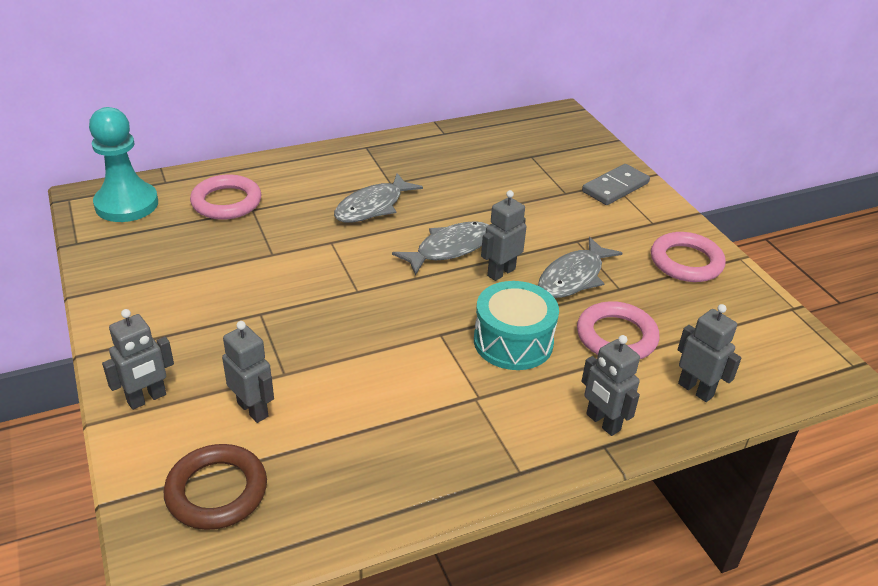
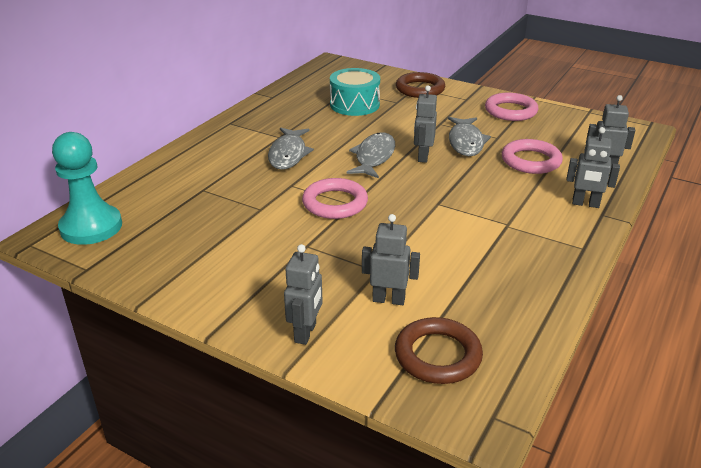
camera: 35 degrees left, 5 degrees down
pink ring [190,175,261,220] -> pink ring moved to [302,178,368,219]
turquoise drum [474,281,559,370] -> turquoise drum moved to [330,68,380,116]
grey domino [582,164,650,205] -> brown ring [396,72,445,98]

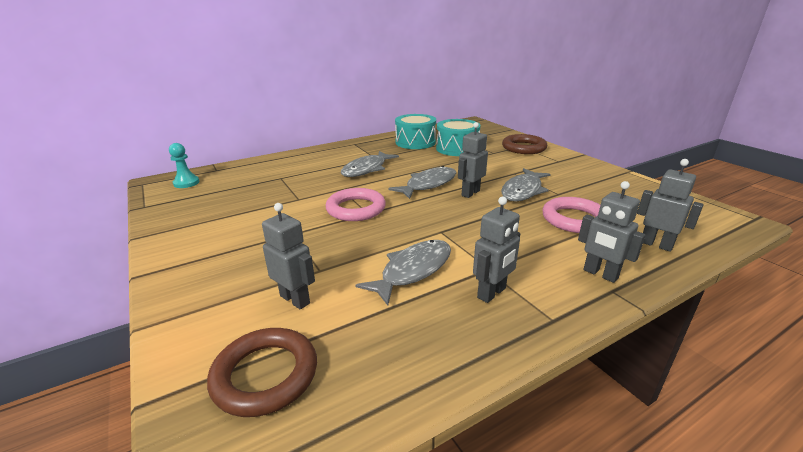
camera: 30 degrees right, 5 degrees down
turquoise pawn [52,132,122,245] -> turquoise pawn [169,143,200,188], size x0.53
grey robot [284,244,323,345] -> grey robot moved to [473,196,520,303]
pink ring [485,93,538,121] -> none
none -> grey fish [355,240,451,305]
none -> turquoise drum [395,114,436,149]

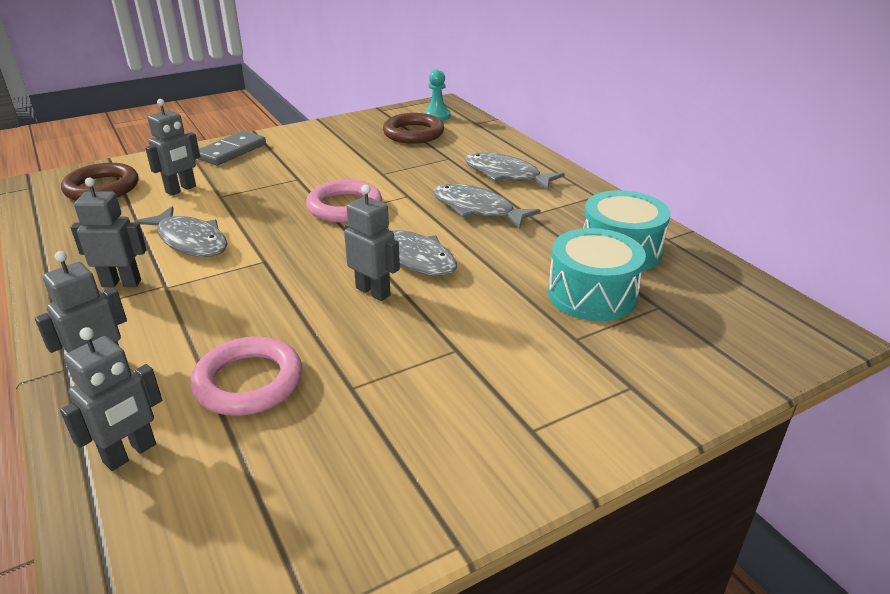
camera: 90 degrees right, 5 degrees up
grey robot [473,196,520,303] -> grey robot turned 135 degrees clockwise [71,178,147,287]
grey fish [501,168,551,201] -> grey fish moved to [465,152,565,190]
brown ring [502,134,547,154] -> brown ring moved to [383,113,444,144]
none -> grey domino [197,131,266,165]

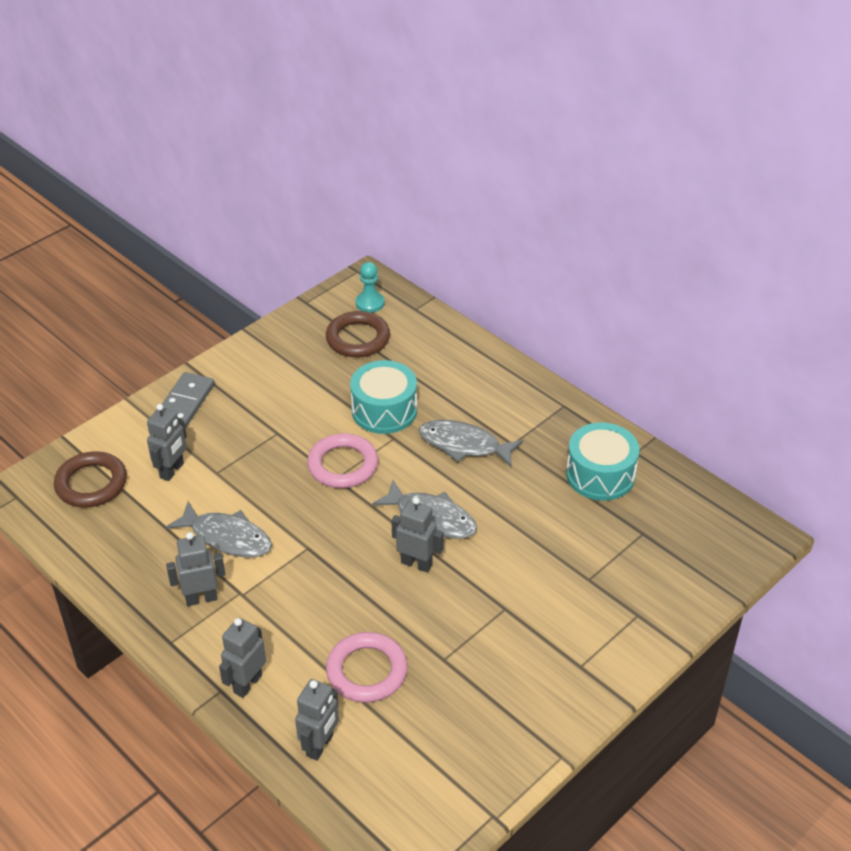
camera: 15 degrees left, 10 degrees up
grey fish [465,152,565,190] -> none
turquoise drum [548,228,646,321] -> turquoise drum moved to [350,360,417,434]

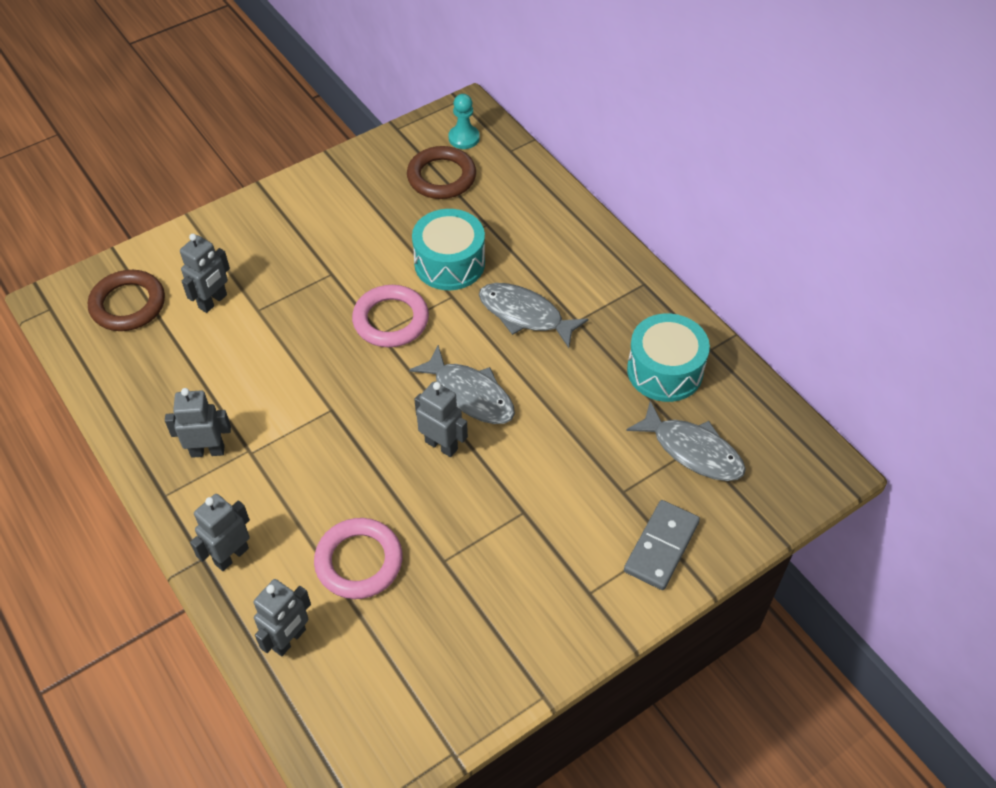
camera: 10 degrees right, 10 degrees up
grey domino [162,372,215,428] -> grey domino moved to [624,500,700,590]
grey fish [166,501,272,557] -> grey fish moved to [626,401,746,481]

